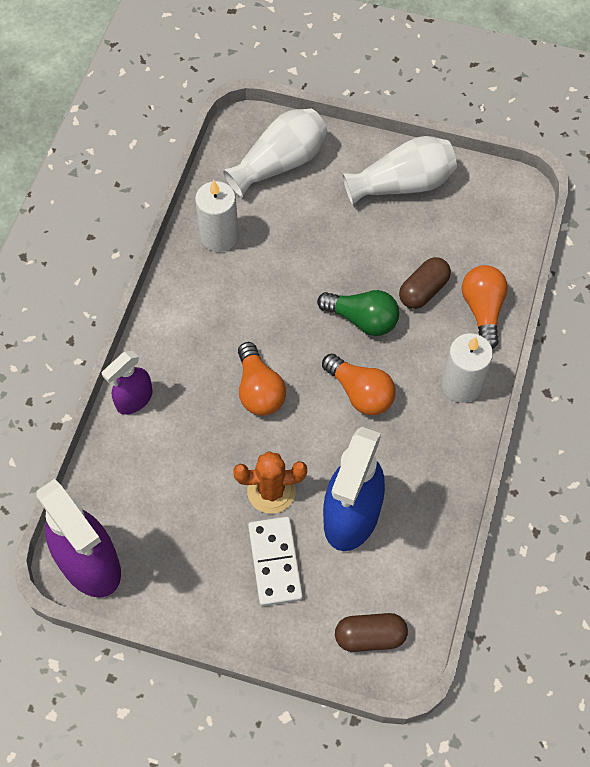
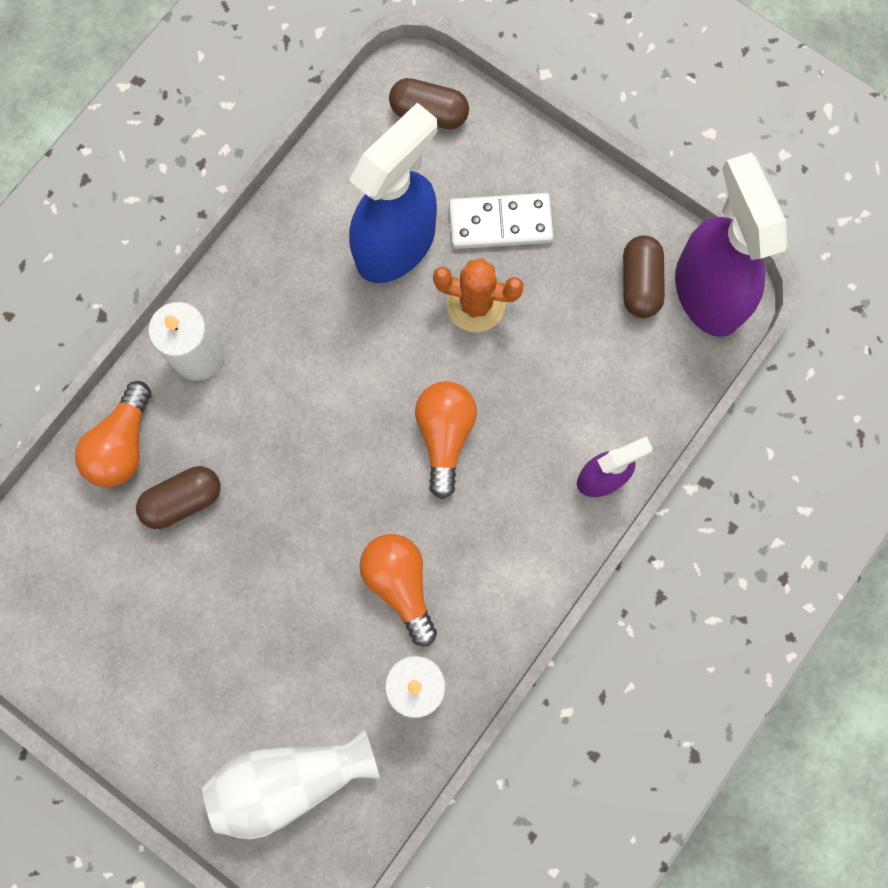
camera: 160 degrees left, 15 degrees up
white domino [248,517,303,606] -> white domino turned 75 degrees clockwise [449,193,553,249]
green light bulb [317,290,399,336] -> none
orange light bulb [322,353,396,415] -> orange light bulb moved to [359,534,437,647]
white vase [342,136,457,205] -> none
none -> brown capsule [623,235,665,318]

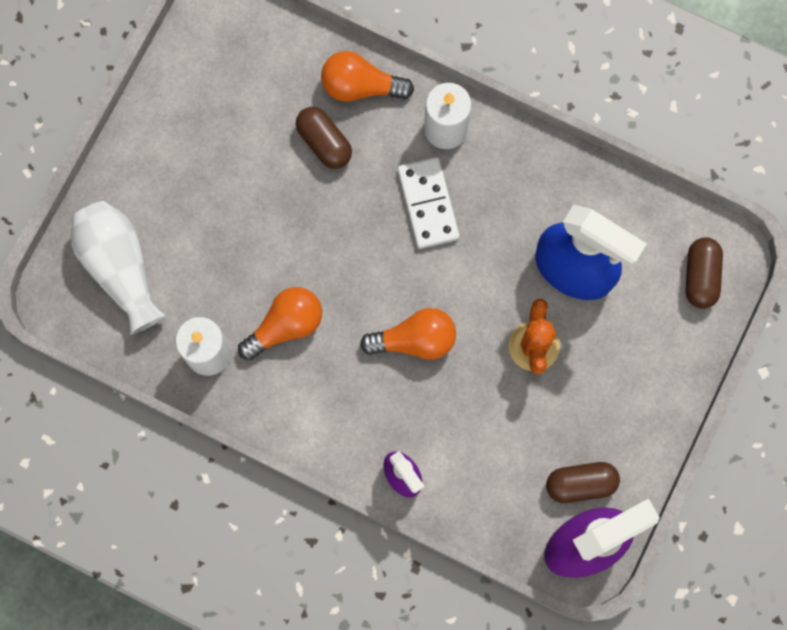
camera: 80 degrees right, 0 degrees up
white domino [449,193,553,249] -> white domino moved to [398,157,459,249]

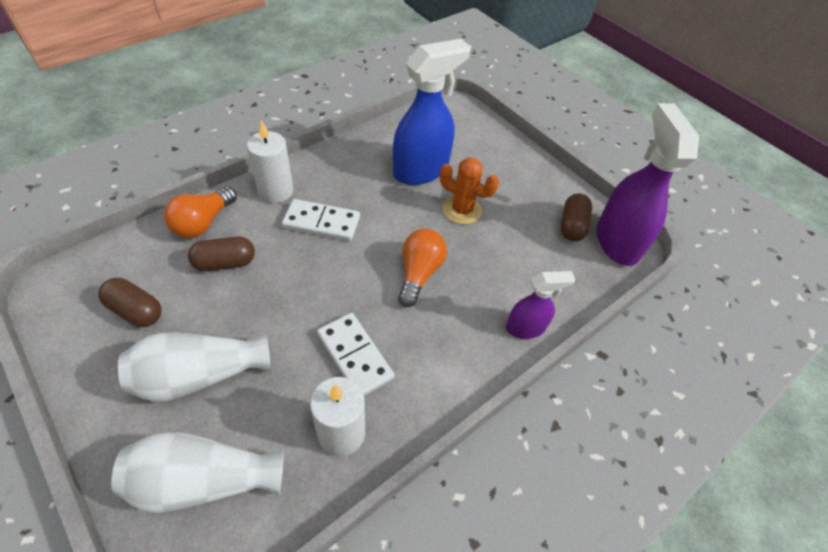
camera: 70 degrees left, 25 degrees down
orange light bulb [238,287,322,361] -> white domino [317,313,395,396]
brown capsule [686,237,723,309] -> brown capsule moved to [98,278,162,327]
none -> white vase [118,332,271,402]

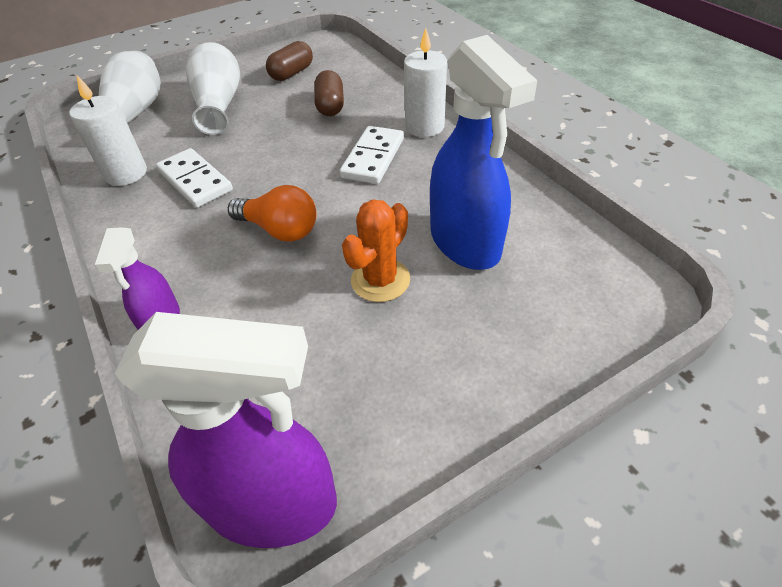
camera: 105 degrees right, 5 degrees down
orange light bulb [164,187,237,238] -> none
white domino [317,313,395,396] -> white domino turned 75 degrees clockwise [156,148,233,208]
brown capsule [561,193,592,241] -> none

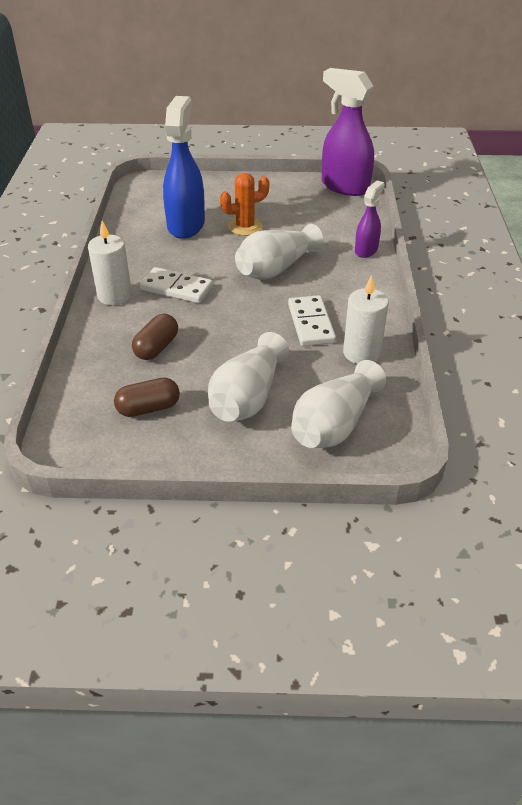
camera: 150 degrees left, 5 degrees down
orange light bulb [228,185,316,242] -> white vase [235,224,323,280]
white domino [339,126,404,184] -> white domino turned 60 degrees clockwise [140,267,213,303]

